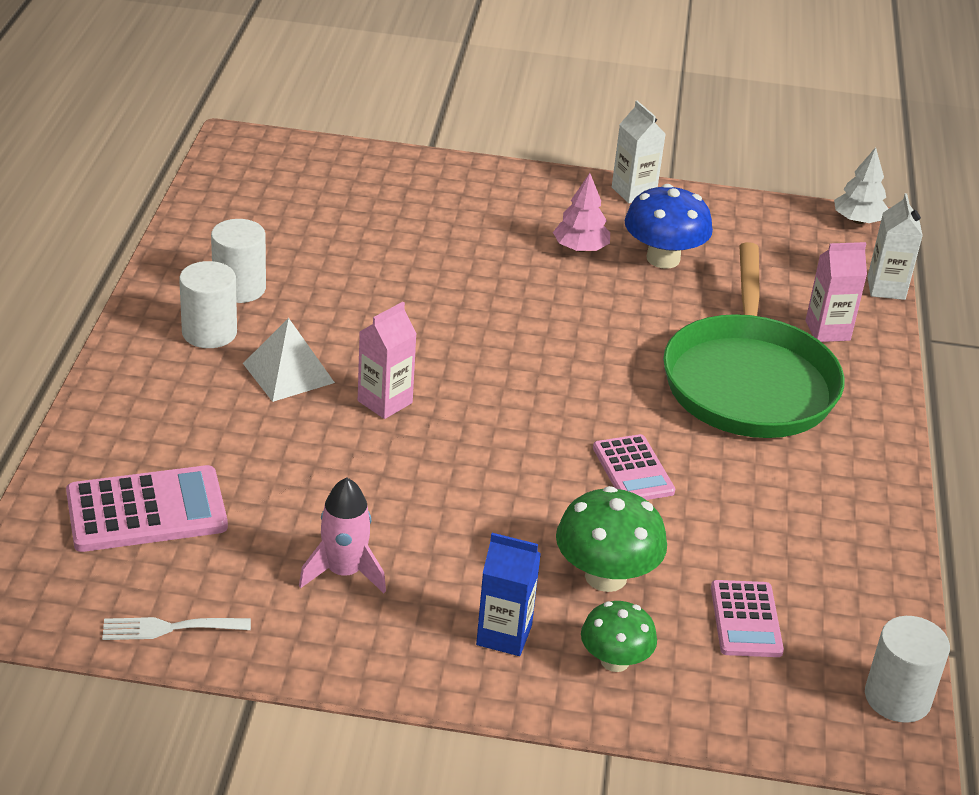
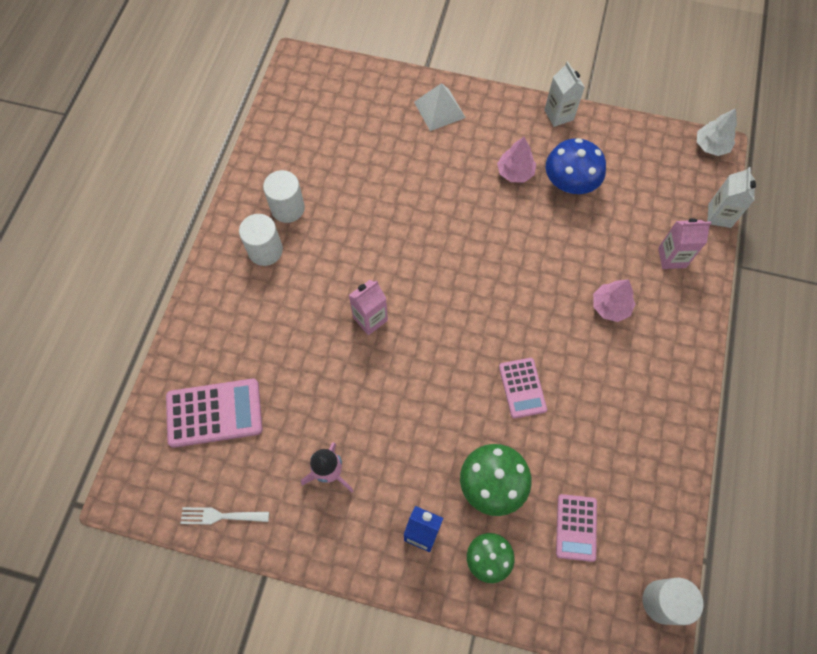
camera: 10 degrees right, 30 degrees up
white pyramid [243,318,335,402] -> white pyramid moved to [414,83,466,131]
green pan [663,242,845,438] -> pink tree [593,279,635,322]

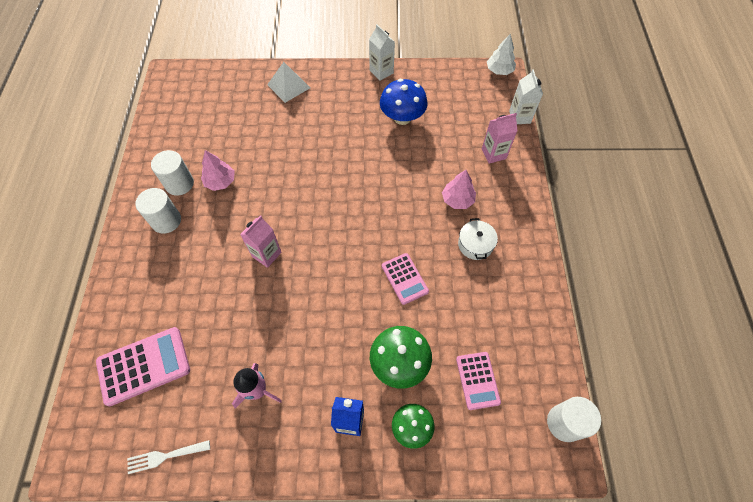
camera: 15 degrees left, 5 degrees down
pink tree [497,137,536,182] -> pink tree moved to [201,150,235,191]
none -> white pot [458,218,498,260]

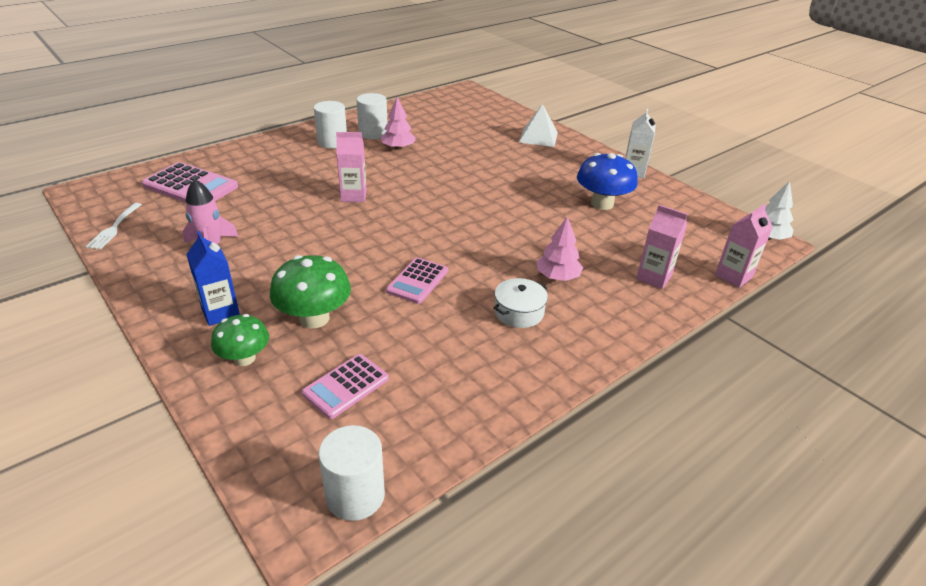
camera: 50 degrees right, 25 degrees down
white fork [127,440,210,474] -> white fork turned 120 degrees counterclockwise [85,203,142,250]
white carton [509,69,543,124] -> pink carton [715,204,773,288]

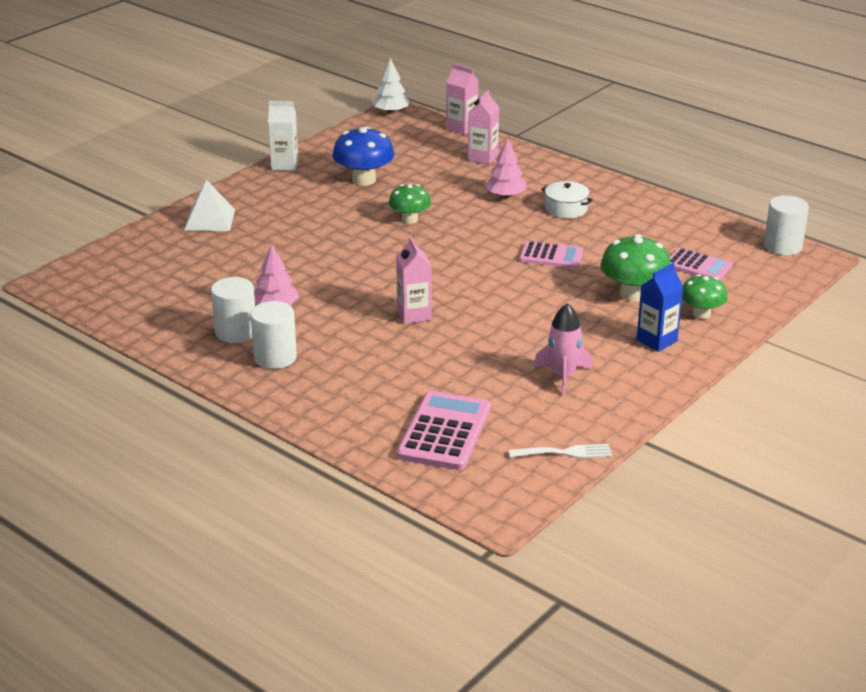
camera: 100 degrees left, 5 degrees down
none -> green mushroom [389,184,431,224]

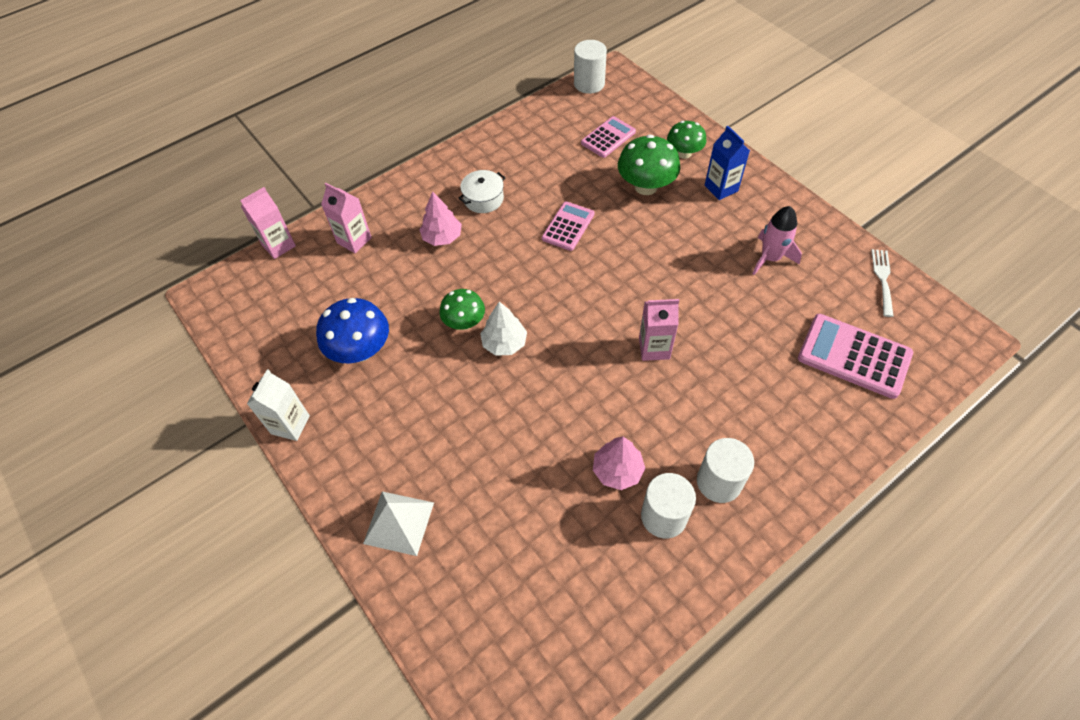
camera: 75 degrees left, 25 degrees up
white tree [372,58,410,114] -> white tree moved to [480,302,527,356]

